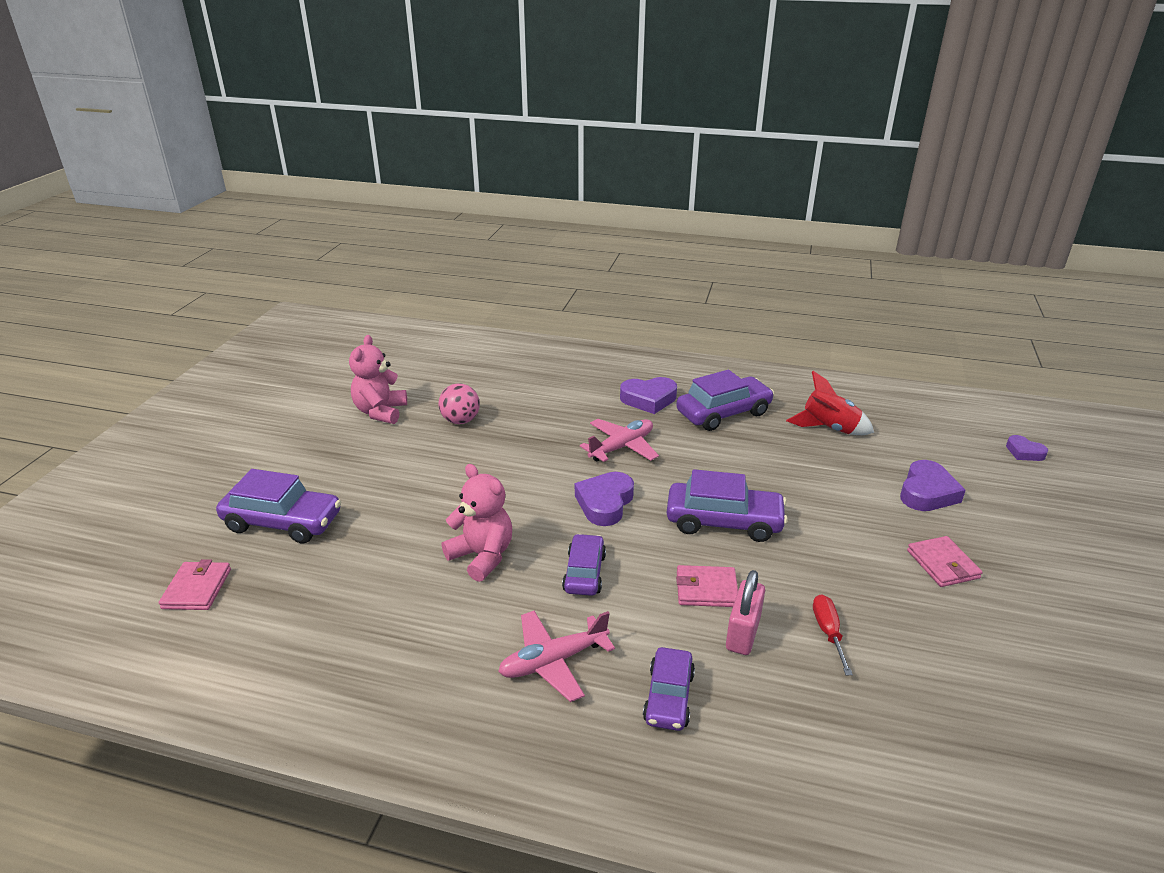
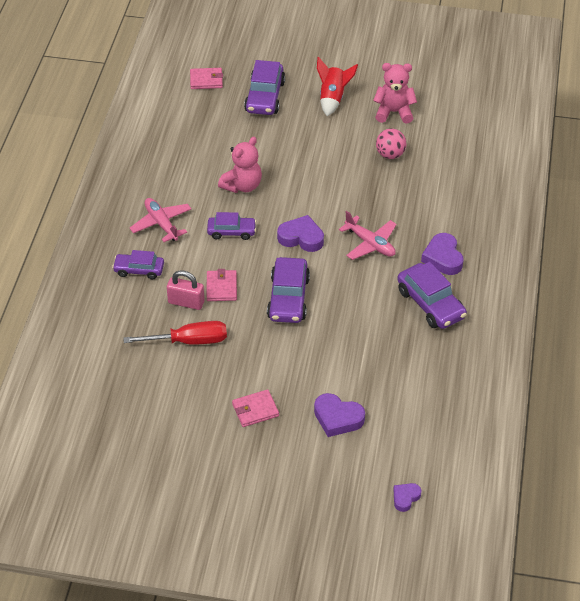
camera: 85 degrees right, 15 degrees up
red rocket [786,371,874,435] -> red rocket moved to [317,57,358,116]
red screwdriver [813,594,853,675] -> red screwdriver [123,321,227,345], size x1.71

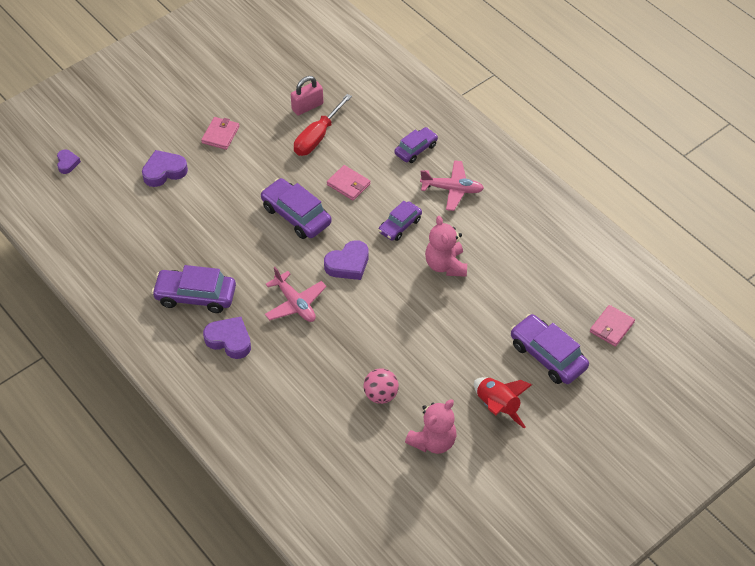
camera: 130 degrees right, 5 degrees up
pink padlock [167,270,205,310] -> pink padlock moved to [291,76,323,116]
pink plane [339,211,397,260] -> pink plane turned 120 degrees counterclockwise [265,267,326,322]

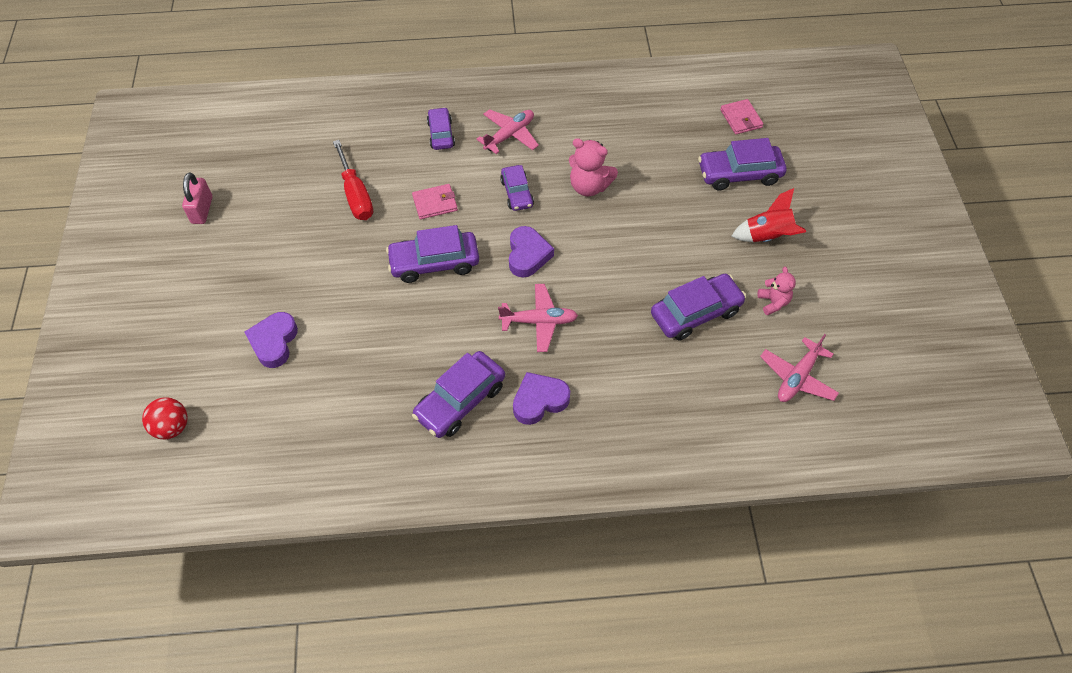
camera: 55 degrees left, 5 degrees up
purple heart [57,149,81,174] -> red ball [142,397,188,440]
pink wallet [201,117,239,150] -> none
pink padlock [291,76,323,116] -> pink padlock moved to [182,173,212,224]
pink ball [363,368,399,404] -> purple car [651,274,746,340]
pink teddy bear [405,399,456,454] -> pink teddy bear [757,267,796,316], size x0.63
none -> pink plane [760,334,839,402]

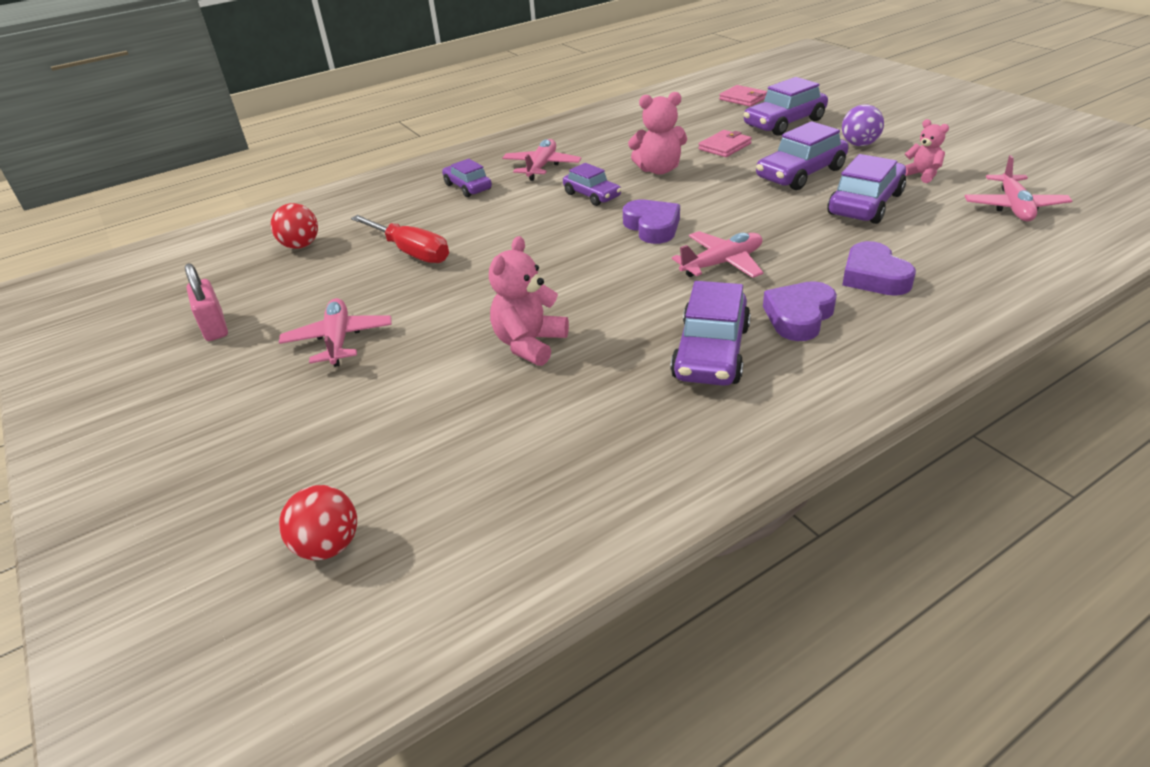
camera: 25 degrees left, 20 degrees down
purple heart [244,312,298,368] -> purple heart moved to [842,241,916,296]
purple car [386,225,479,283] -> purple car moved to [756,121,849,190]
pink wallet [412,184,458,219] -> pink wallet moved to [698,130,752,157]
red rocket [732,188,806,242] -> purple ball [842,104,884,146]
none -> red ball [271,203,318,249]
none -> pink plane [279,298,392,367]
none -> pink teddy bear [489,236,569,366]

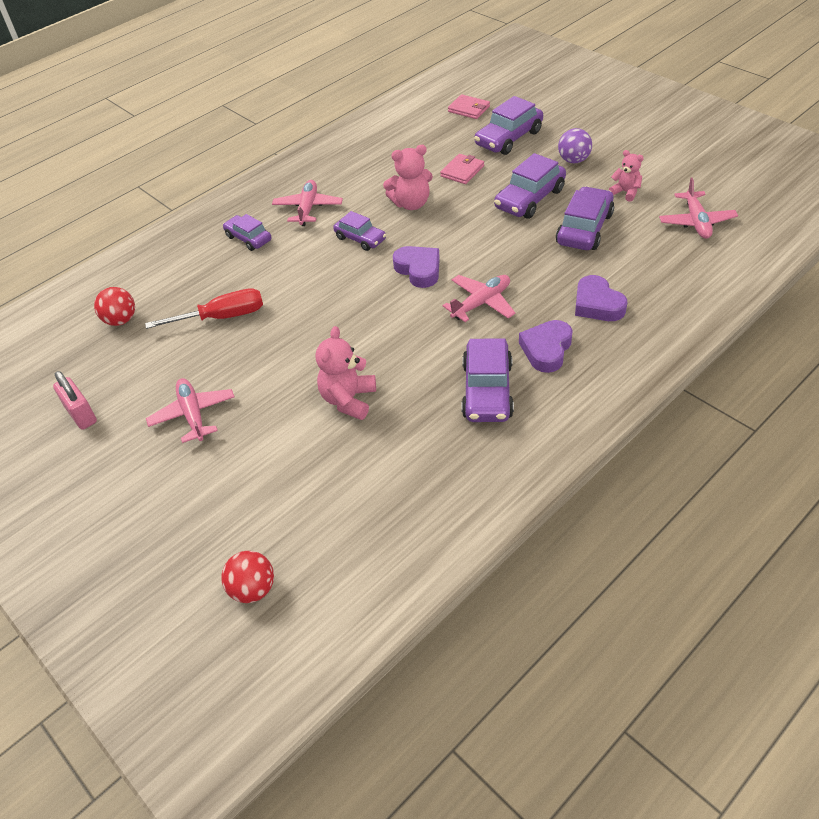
camera: 10 degrees left, 10 degrees up
red screwdriver [351,215,449,263] -> red screwdriver turned 45 degrees counterclockwise [145,288,263,329]

